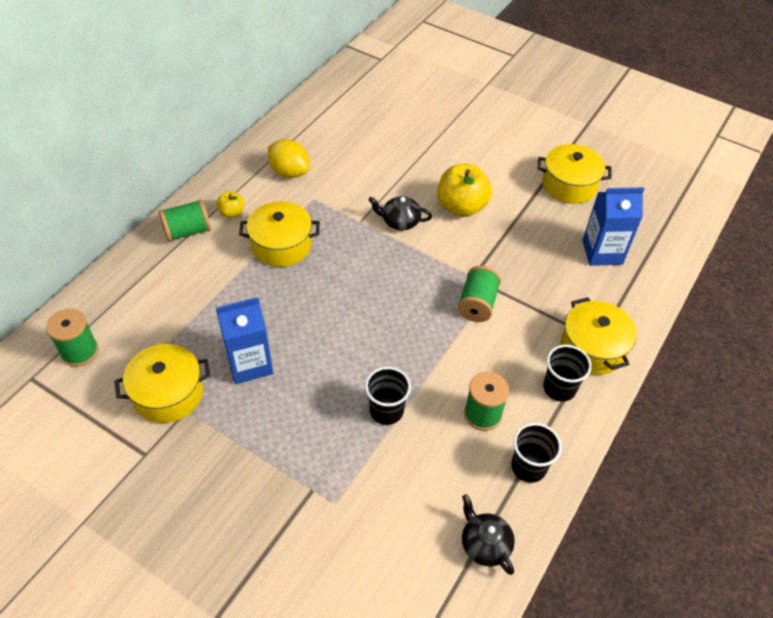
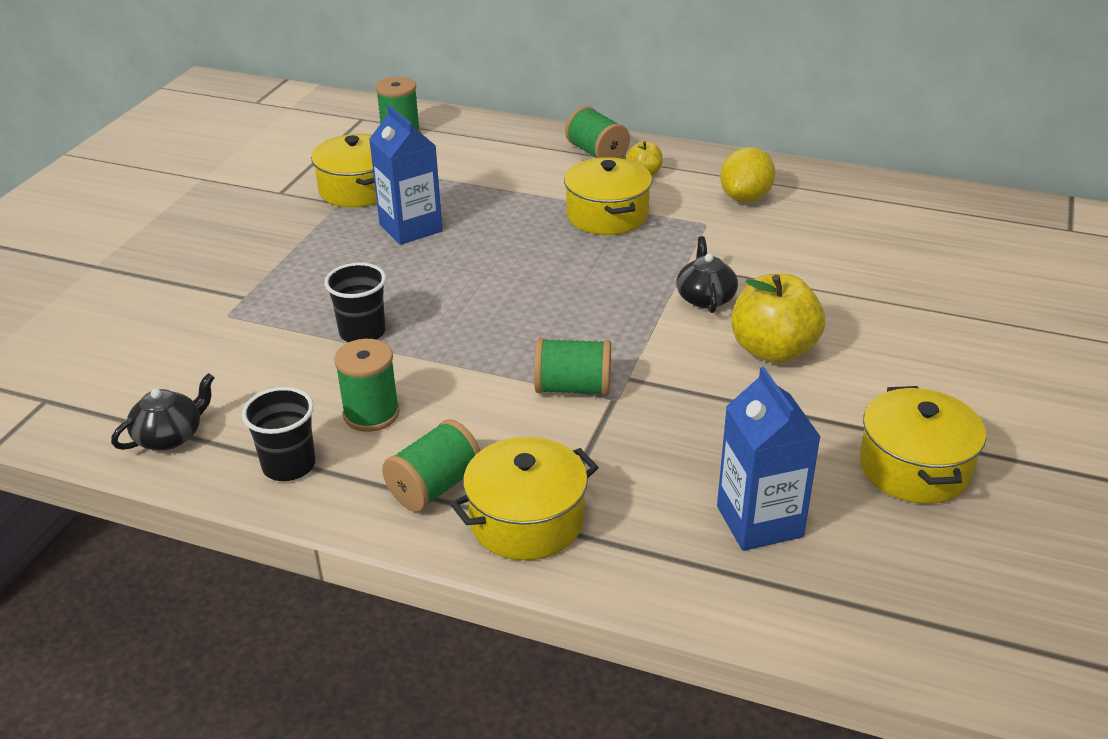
camera: 80 degrees right, 15 degrees down
black cup [543,345,592,402] -> green spool [382,419,480,512]

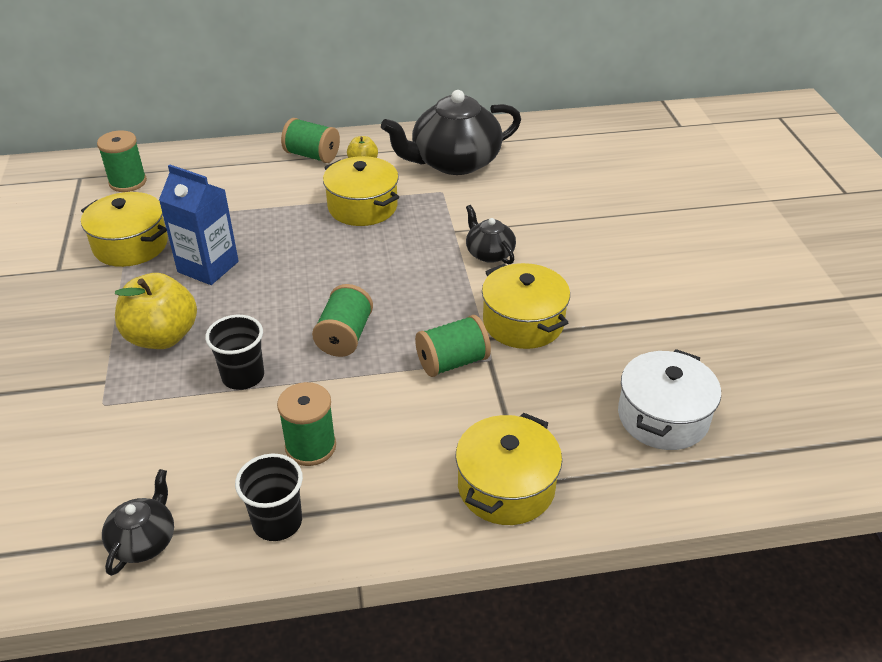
camera: 30 degrees left, 5 degrees up
green spool [382,419,480,512] -> green spool moved to [312,284,373,357]
blue carton [717,367,821,551] -> white pot [618,349,721,450]
yellow lemon [720,147,775,203] -> black teapot [381,90,521,175]
yellow apple [731,274,825,363] -> yellow apple moved to [115,273,197,349]
yellow pot [859,386,986,504] -> yellow pot moved to [482,263,570,349]

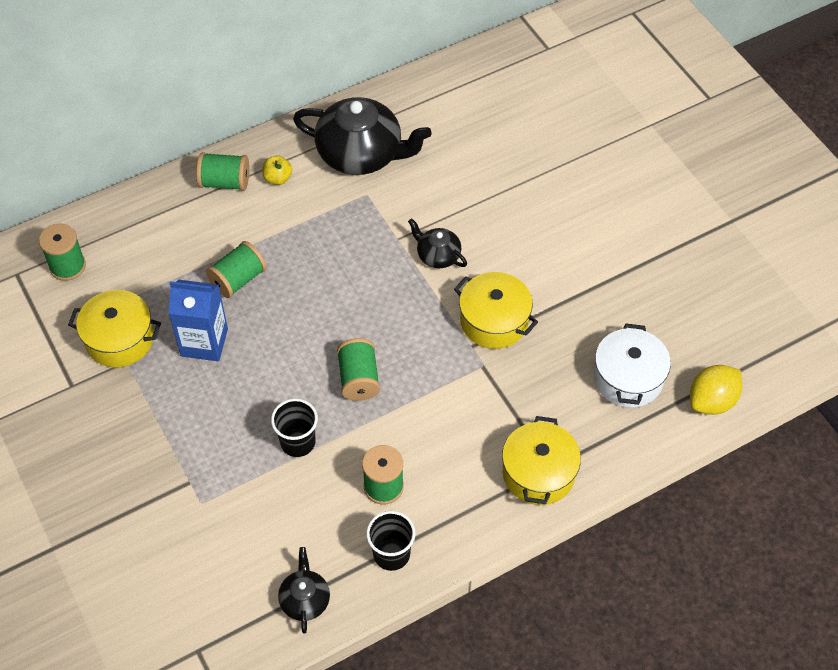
camera: 20 degrees left, 15 degrees up
yellow apple [115,273,197,349] -> none
yellow pot [323,156,399,226] -> none
black teapot [381,90,521,175] -> black teapot turned 120 degrees counterclockwise [293,97,432,175]
green spool [415,315,491,377] -> green spool moved to [206,241,266,298]
none -> yellow lemon [690,365,742,415]

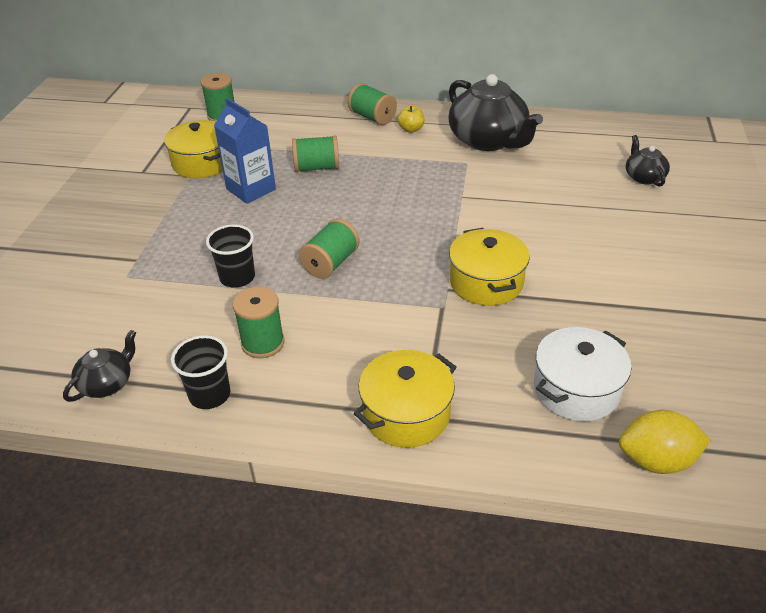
camera: 40 degrees right, 15 degrees down
black teapot [408,218,467,268] -> black teapot moved to [626,135,670,187]

